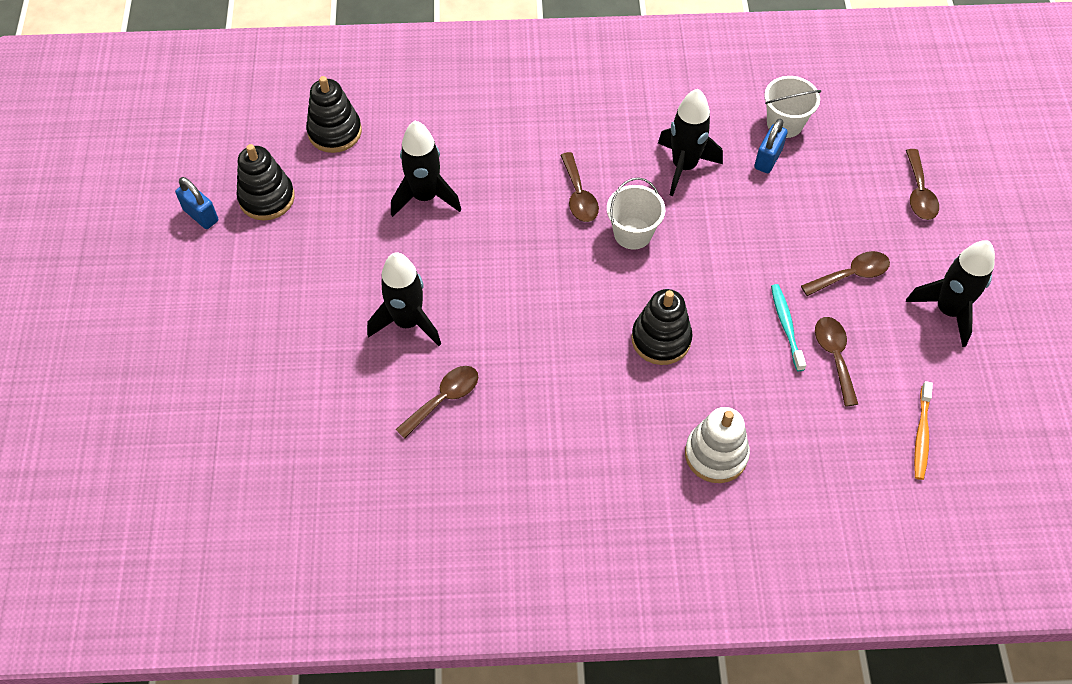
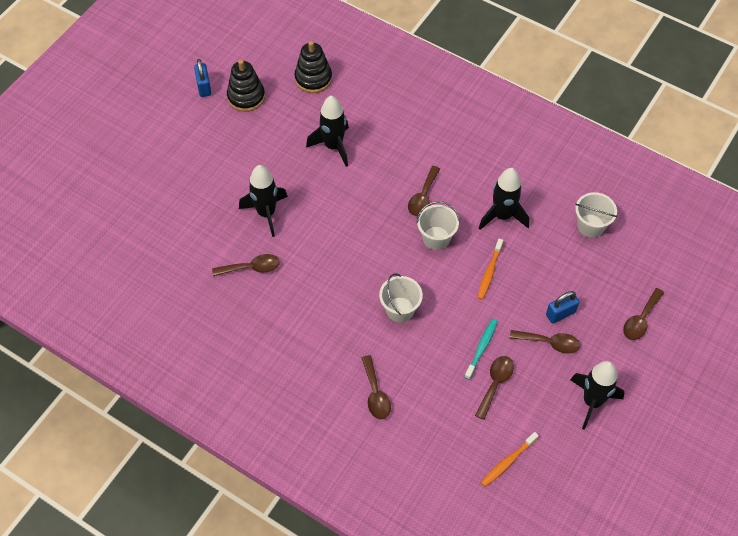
camera: 35 degrees right, 0 degrees up
black stacking toy [631,289,693,365] -> white bucket [379,274,423,323]
white stacking toy [685,407,750,483] -> brown spoon [362,355,391,419]
blue padlock [754,118,788,173] -> blue padlock moved to [546,291,579,323]
none -> orange toothbrush [477,239,503,300]

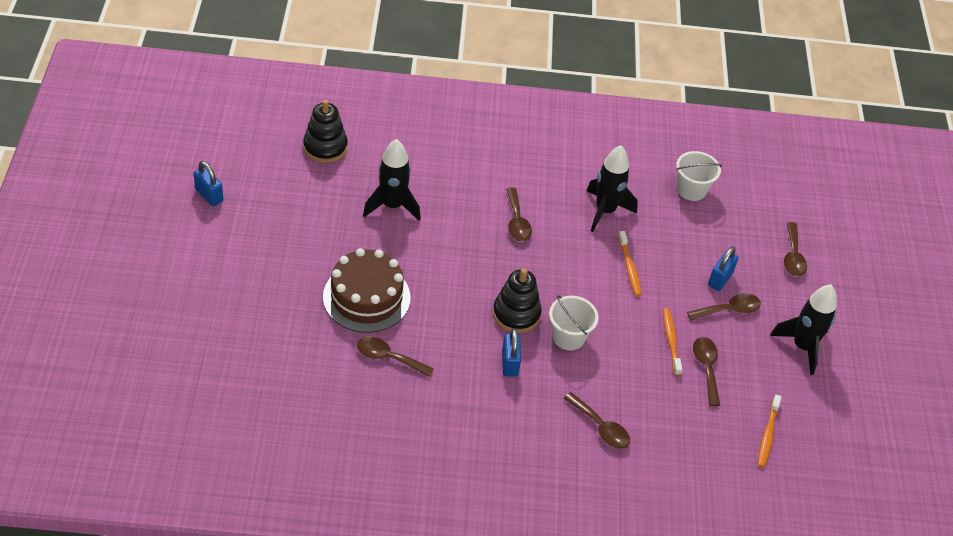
camera: 35 degrees left, 10 degrees down
brown spoon [212,254,280,276] -> brown spoon turned 120 degrees counterclockwise [357,337,434,377]
black stacking toy [227,60,265,112] -> black stacking toy moved to [493,268,542,333]
black rocket [239,165,288,237] -> brown cake [323,248,411,333]
white bucket [416,201,460,250] -> none
turquoise toothbrush [464,319,498,380] -> orange toothbrush [663,308,682,375]
none -> blue padlock [502,328,521,377]

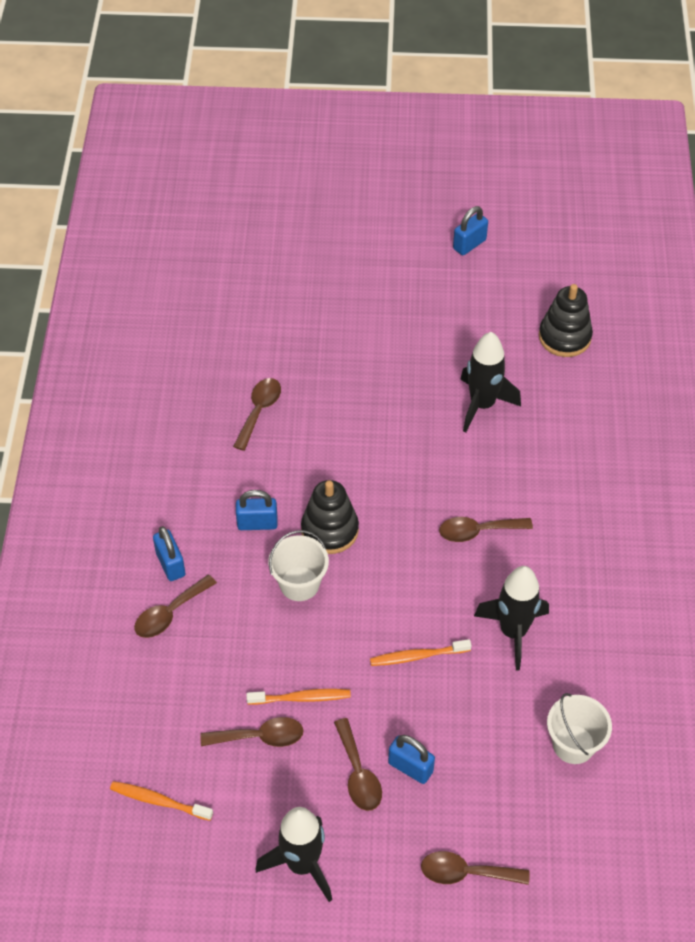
camera: 95 degrees right, 5 degrees up
brown cake [323,248,411,333] -> none
none -> blue padlock [153,526,185,581]

